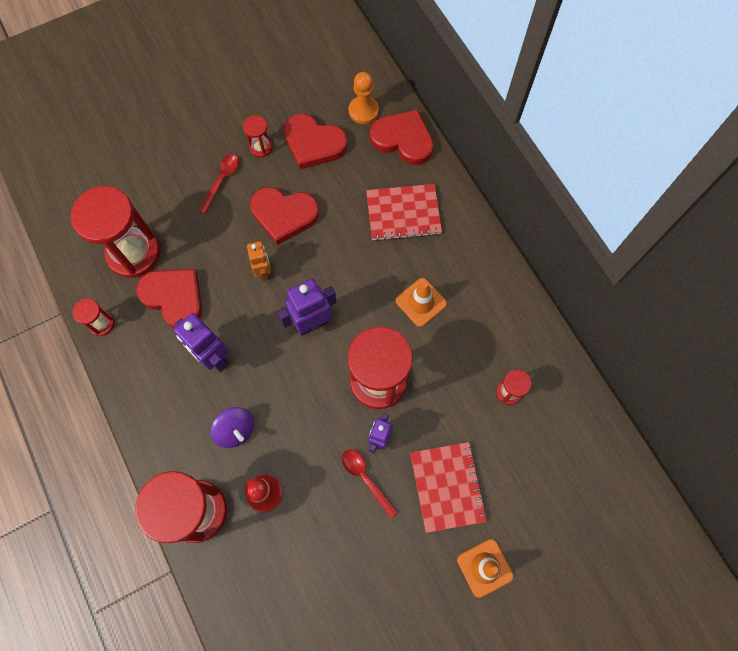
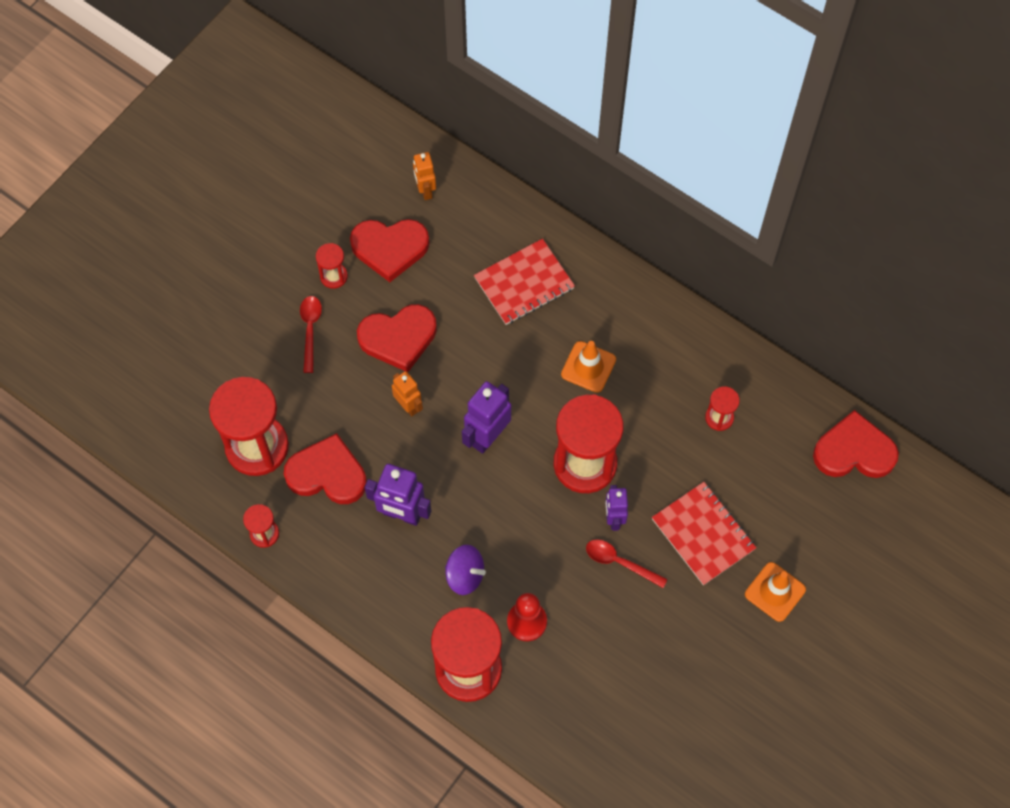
camera: 25 degrees left, 5 degrees down
orange pawn [349,72,379,124] -> orange robot [413,152,436,200]
red heart [370,110,434,165] -> red heart moved to [813,410,899,478]

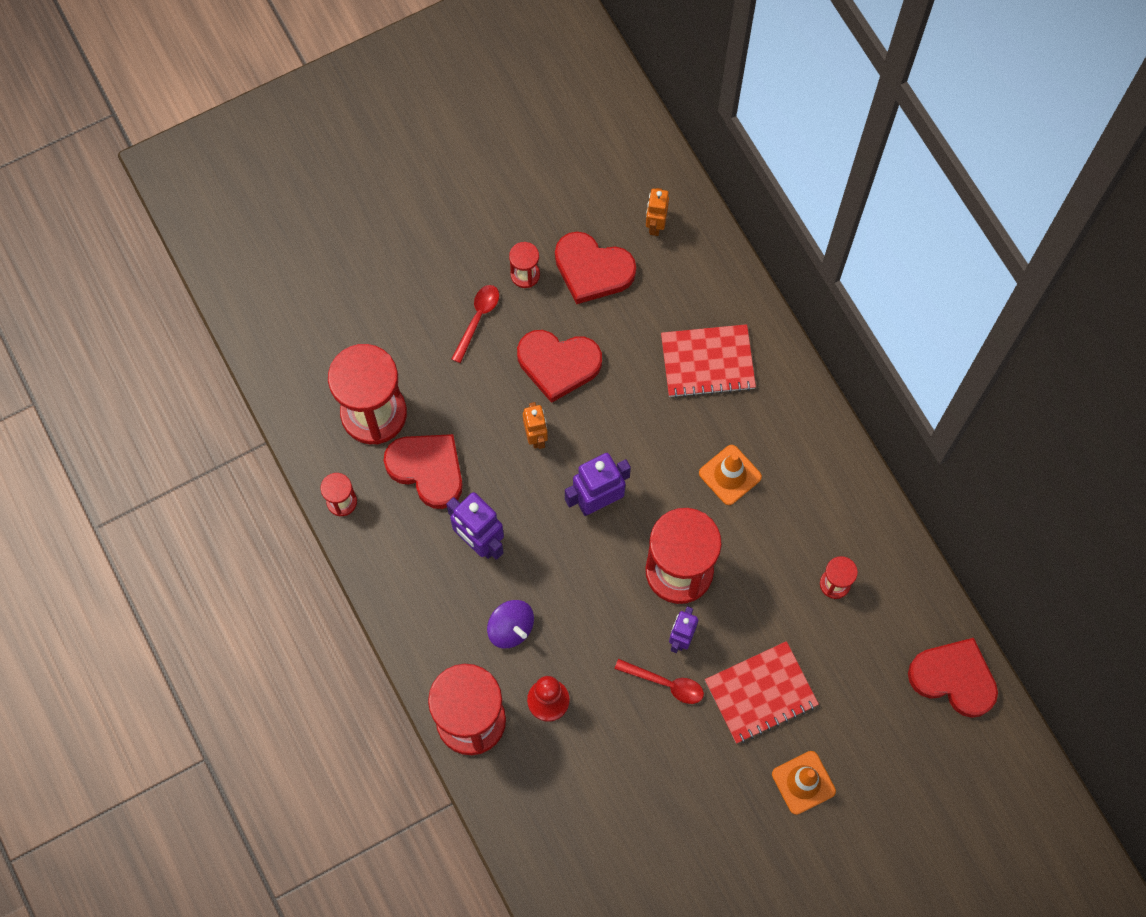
camera: 25 degrees right, 5 degrees up
red spoon [586,539,668,588] -> red spoon turned 150 degrees clockwise [614,659,704,704]
red notebook [652,482,756,585] -> red notebook turned 75 degrees clockwise [705,641,819,744]

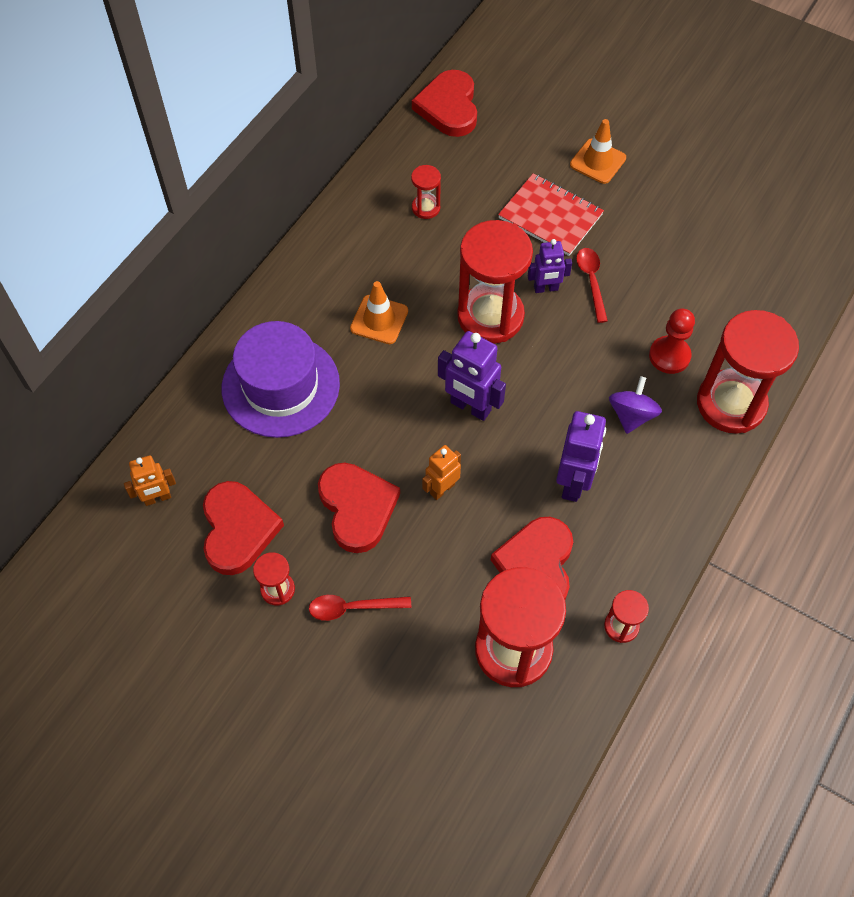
camera: 120 degrees left, 10 degrees down
red notebook [661,324,756,398] -> purple hat [222,321,340,438]

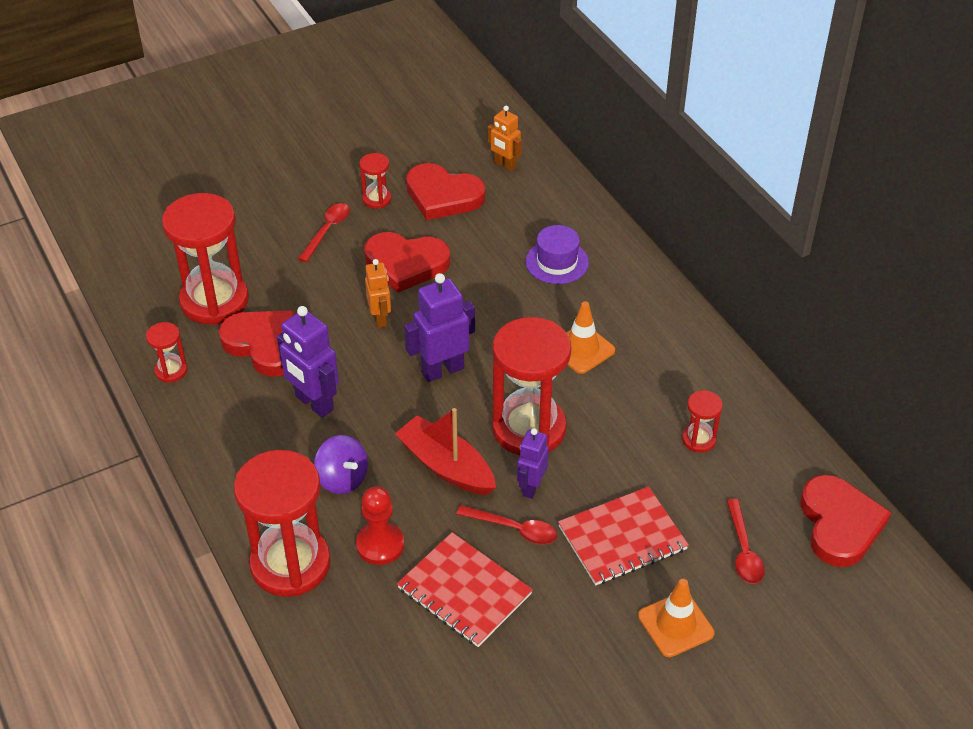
camera: 120 degrees right, 15 degrees down
orange robot [124,455,176,506] -> orange robot turned 60 degrees counterclockwise [488,106,522,171]
purple hat [222,321,340,438] -> purple hat [526,225,589,284], size x0.56
red heart [412,70,477,137] -> red heart turned 60 degrees clockwise [801,475,891,567]
none -> red boat [395,408,496,495]
none -> red notebook [397,532,533,647]
none -> red spoon [727,499,765,584]

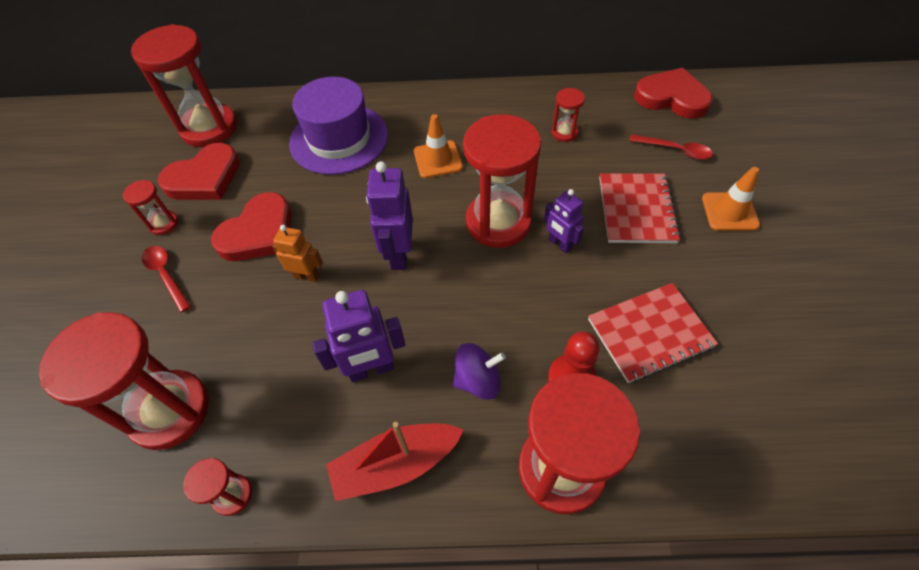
camera: 60 degrees left, 10 degrees up
red heart [219,310,294,377] -> none
red boat [395,408,496,495] -> red boat moved to [326,422,464,501]
red spoon [456,505,557,545] -> none
orange robot [488,106,522,171] -> red hourglass [131,24,237,147]
purple hat [526,225,589,284] -> purple hat [289,77,388,175], size x1.80

